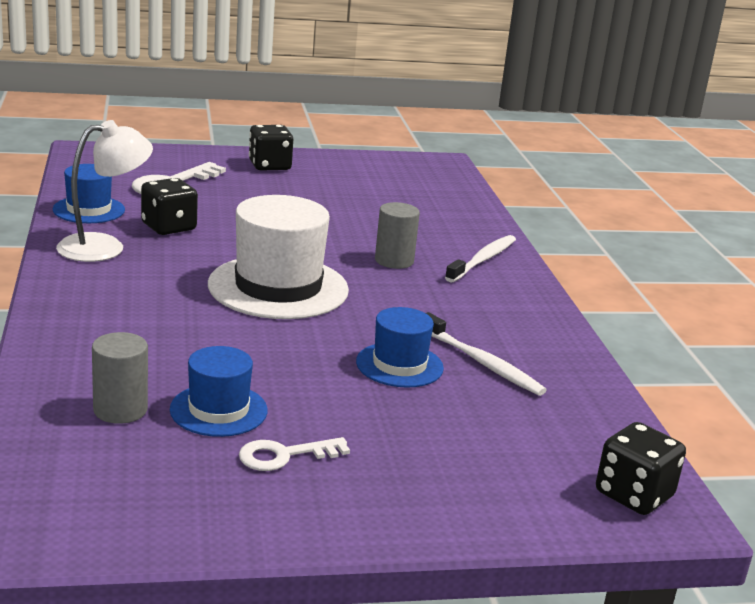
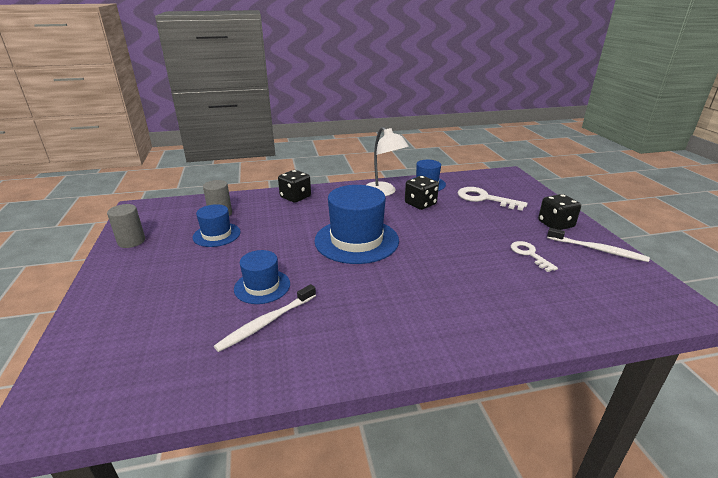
camera: 90 degrees right, 5 degrees up
white hat [208,195,349,319] -> blue hat [314,185,399,264]
white key [239,437,350,471] -> white key moved to [511,241,558,272]
grey cylinder [375,202,420,269] -> grey cylinder moved to [107,204,145,248]
white toothbrush [445,235,516,282] -> white toothbrush moved to [547,228,650,262]
black dice [596,422,686,515] -> black dice moved to [278,170,311,203]

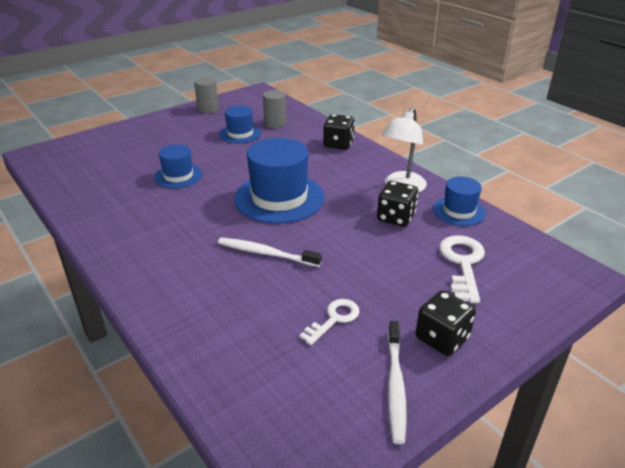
camera: 65 degrees right, 5 degrees up
white toothbrush [214,284,316,352] -> white toothbrush moved to [218,238,322,267]

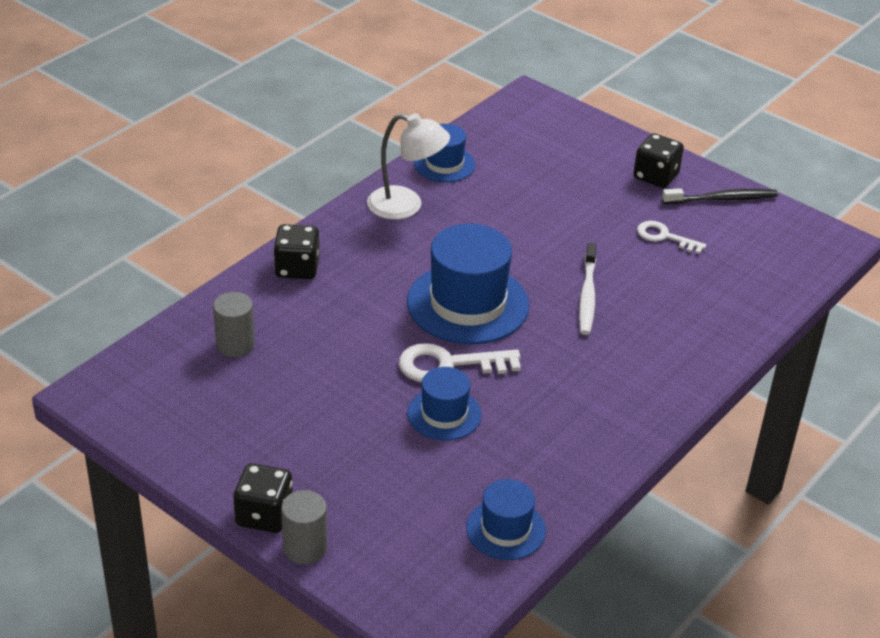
camera: 105 degrees left, 5 degrees up
grey cylinder [194,77,219,113] -> grey cylinder moved to [281,490,327,564]
blue hat [219,106,261,143] -> blue hat moved to [466,479,546,560]
black dice [377,181,418,227] -> black dice moved to [233,463,293,533]
white toothbrush [388,321,407,444] -> black toothbrush [662,188,778,204]
white key [439,235,485,303] -> white key moved to [399,343,521,382]

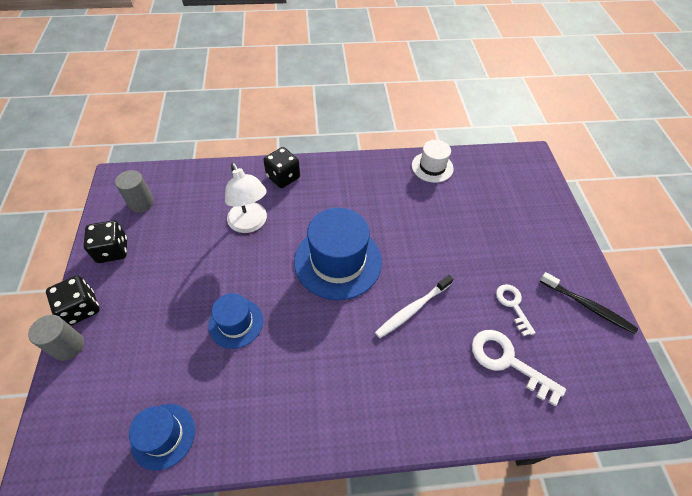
camera: 45 degrees right, 15 degrees up
grey cylinder [213,292,255,357] -> grey cylinder moved to [115,170,154,212]
white lamp [367,113,450,220] -> white lamp moved to [225,163,267,233]
white key [399,343,521,382] -> white key moved to [472,330,566,406]
blue hat [414,124,475,182] -> white hat [412,140,454,183]
black dice [633,133,684,188] -> black dice moved to [83,220,127,263]

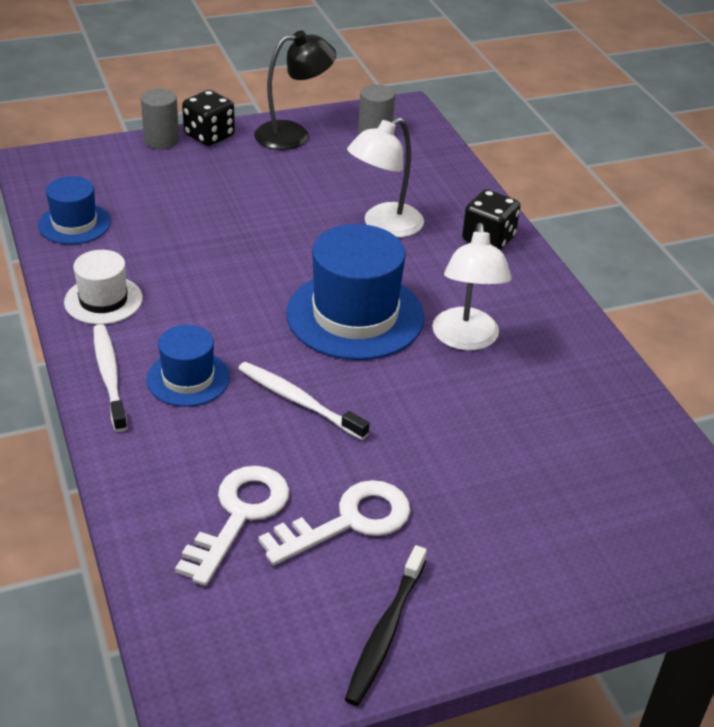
camera: 75 degrees right, 15 degrees down
black dice [83,220,127,263] -> black lamp [254,30,336,150]
blue hat [209,293,263,349] -> blue hat moved to [146,325,230,407]
white hat [412,140,454,183] -> white hat moved to [64,250,143,325]
white key [496,284,536,336] -> white key [258,480,411,565], size x1.56
none -> white toothbrush [93,324,128,432]
none -> white lamp [432,223,512,351]

